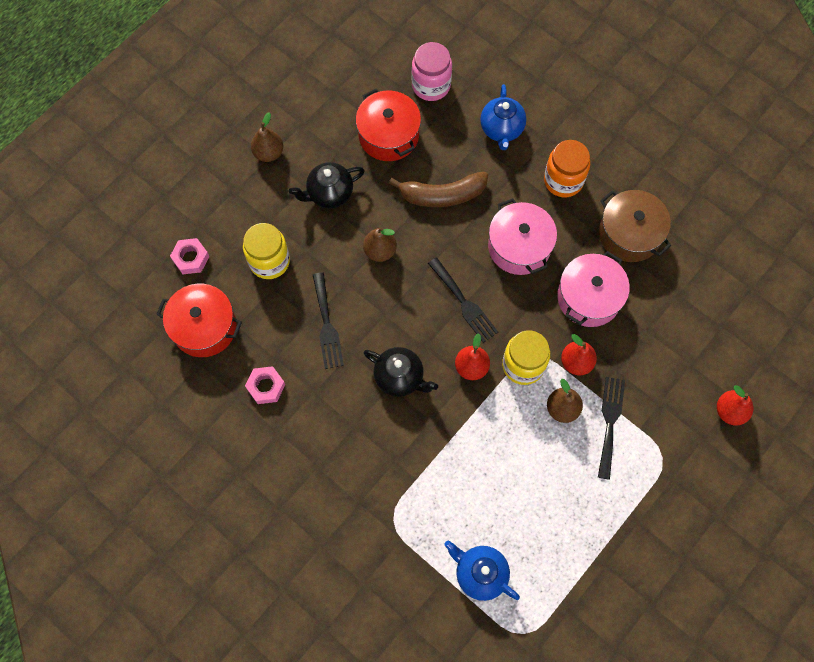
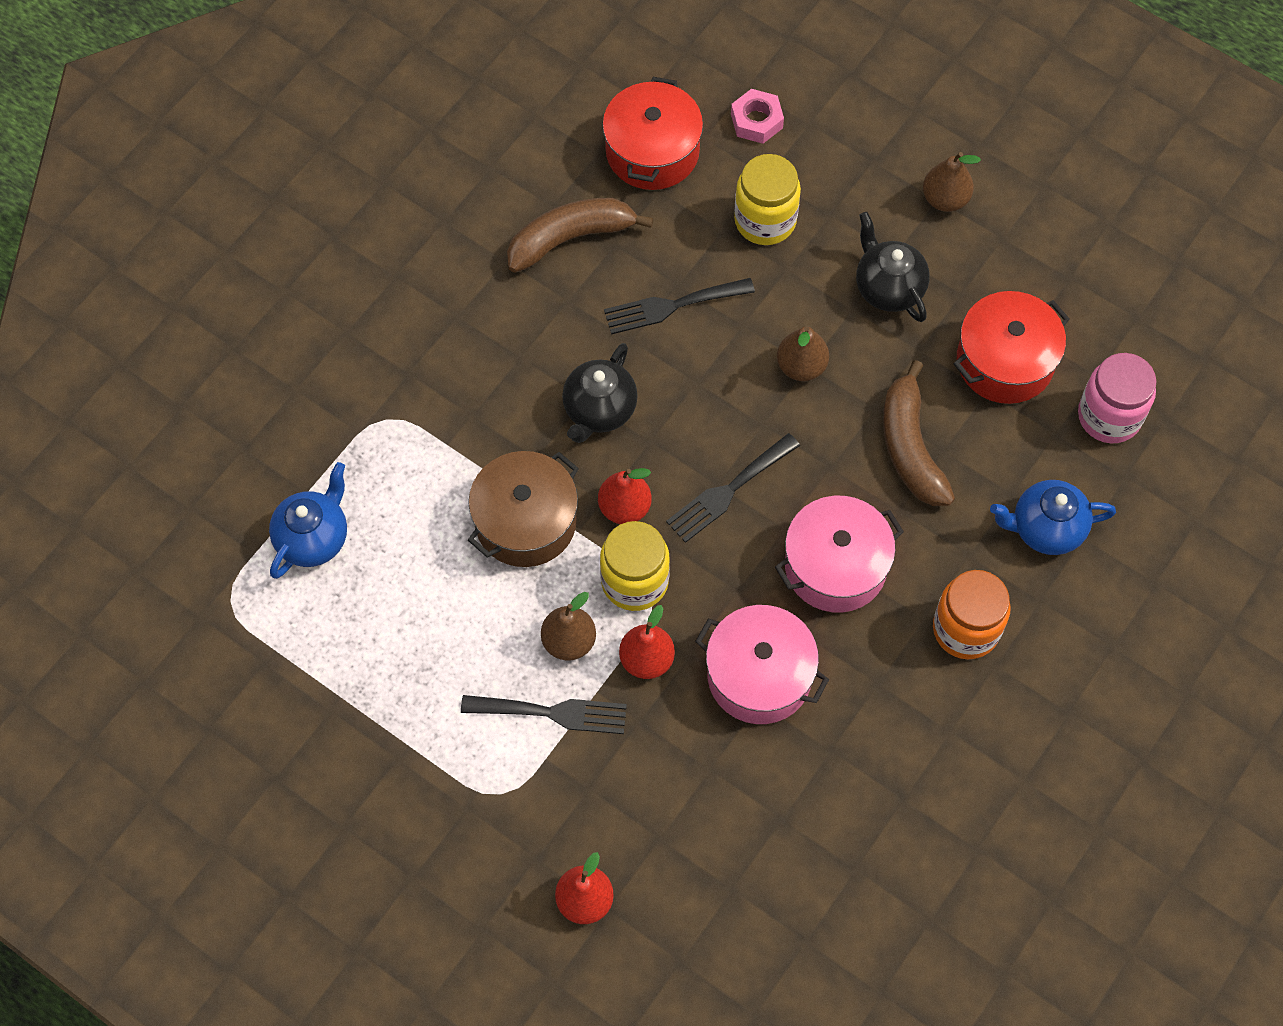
camera: 85 degrees right, 5 degrees down
pink nut [245,366,285,404] -> brown banana [507,198,654,273]
brown pot [599,190,671,262] -> brown pot moved to [468,451,579,567]

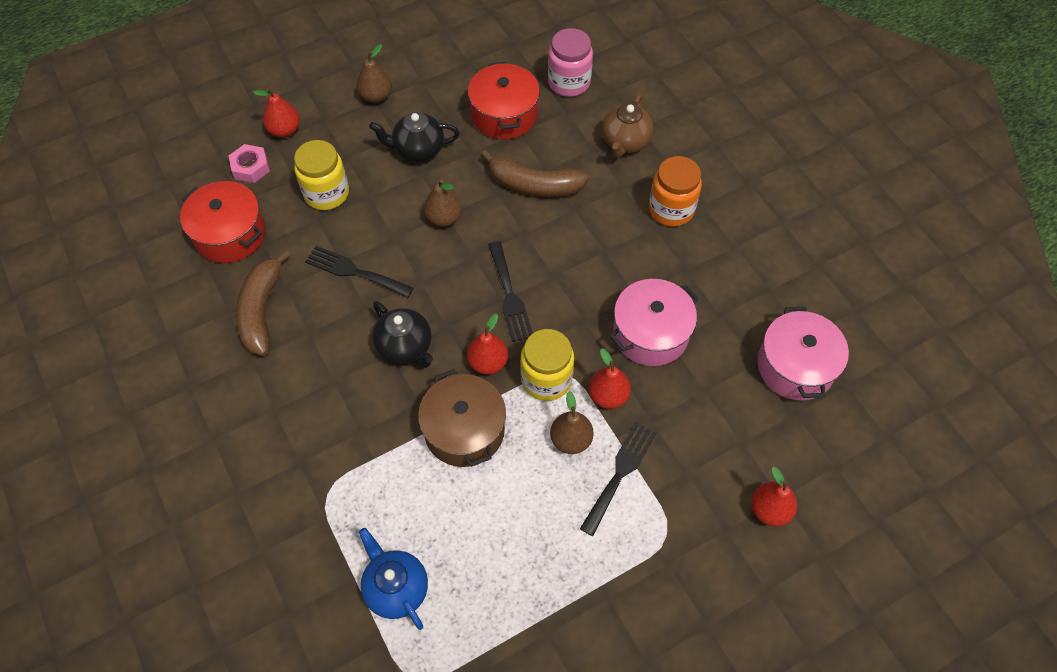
camera: 65 degrees left, 5 degrees down
black fork [604,278,755,334] -> black fork turned 105 degrees clockwise [305,246,413,298]
pink pot [775,496,904,612] -> pink pot moved to [757,307,849,400]
blue teapot [990,480,1116,555] -> brown teapot [602,94,653,158]
none -> red pear [253,88,300,138]

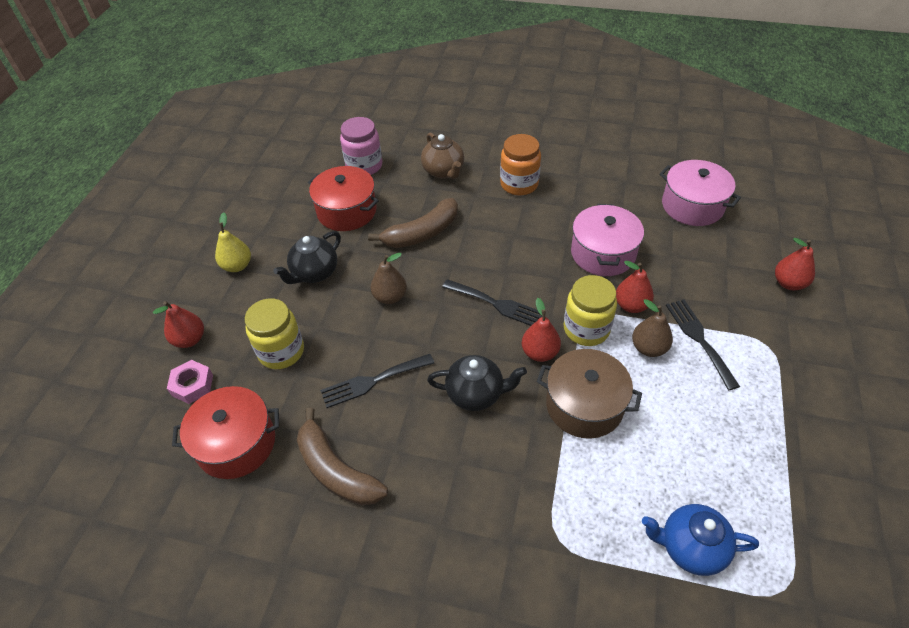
camera: 45 degrees left, 10 degrees down
brown pear [356,44,392,103] -> yellow pear [215,212,251,272]

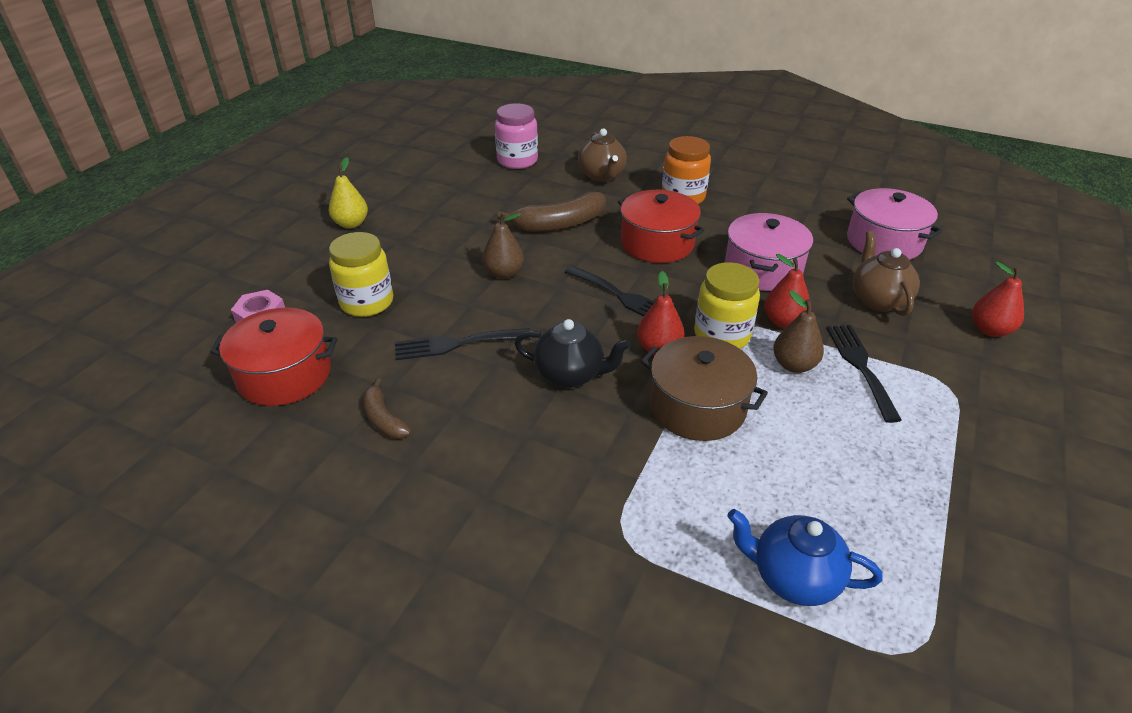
camera: 10 degrees right, 10 degrees down
red pear [153,301,204,348] -> none
black teapot [273,231,341,284] -> none
brown banana [297,407,388,506] -> brown banana [363,378,411,439], size x0.57
red pot [308,166,379,231] -> red pot moved to [618,190,705,263]
none -> brown teapot [853,231,920,316]

